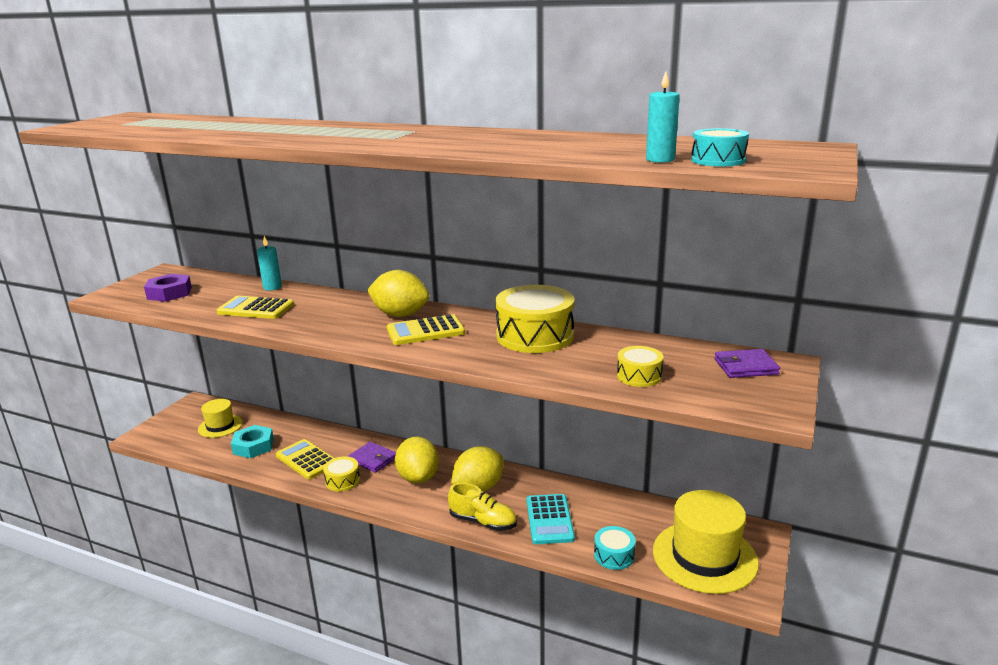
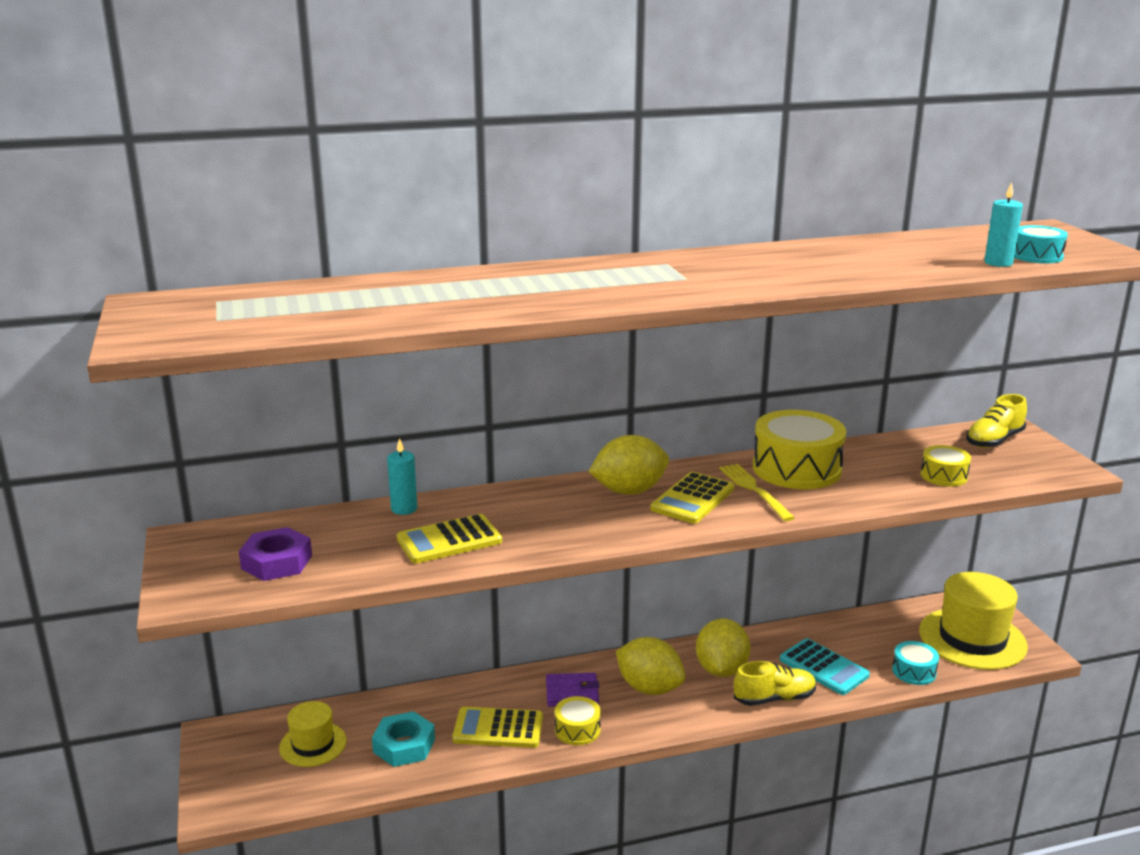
camera: 40 degrees left, 0 degrees up
purple wallet [714,349,780,378] -> yellow shoe [966,394,1027,448]
none -> yellow fork [719,464,795,521]

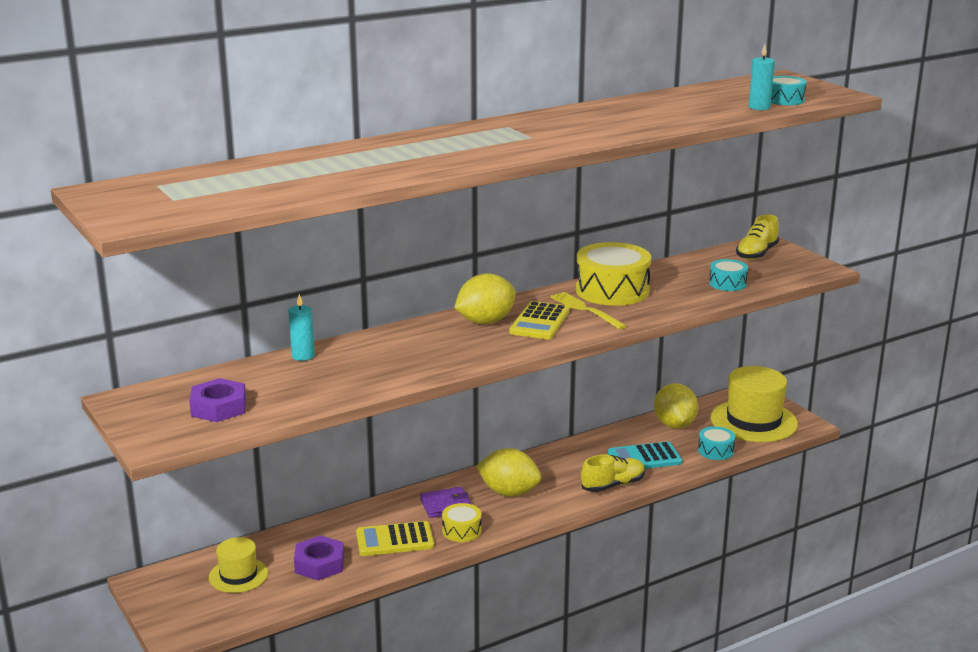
camera: 15 degrees left, 0 degrees up
turquoise nut [372,711,435,767] -> purple nut [294,535,344,580]
yellow calculator [397,514,502,563] -> none
yellow lemon [696,619,751,677] -> yellow lemon moved to [654,383,698,429]
turquoise calculator [780,638,870,695] -> turquoise calculator turned 135 degrees clockwise [608,442,682,469]
yellow drum [921,445,971,487] -> turquoise drum [709,259,748,291]

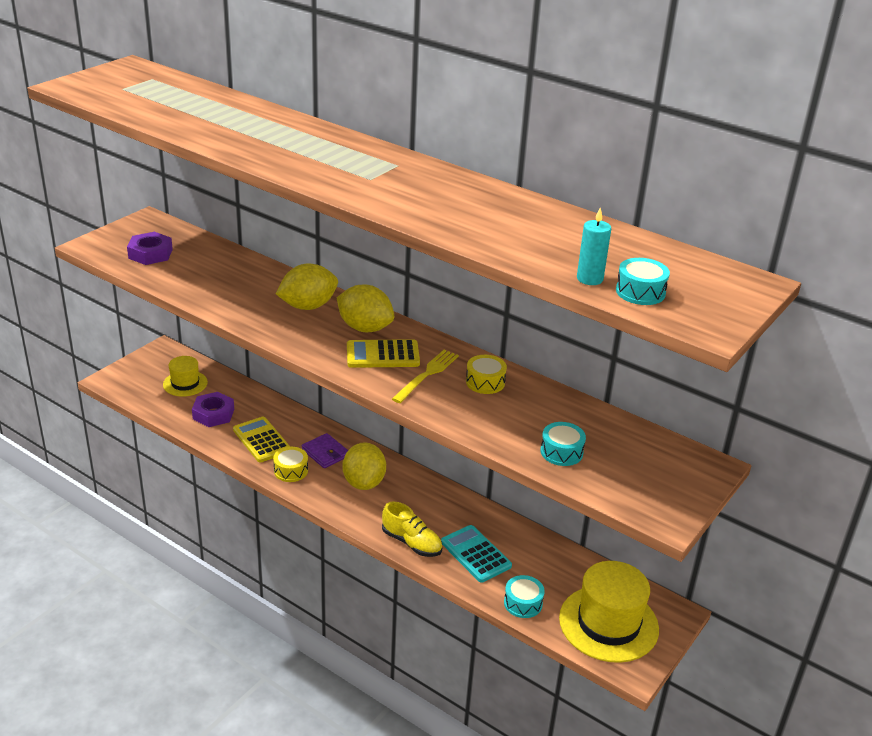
camera: 65 degrees right, 10 degrees up
turquoise candle [289,294,315,361] -> none
yellow drum [576,242,651,306] -> yellow drum [466,355,507,394], size x0.51
yellow lemon [654,383,698,429] -> yellow lemon moved to [276,264,338,310]
yellow shoe [736,215,779,260] -> none

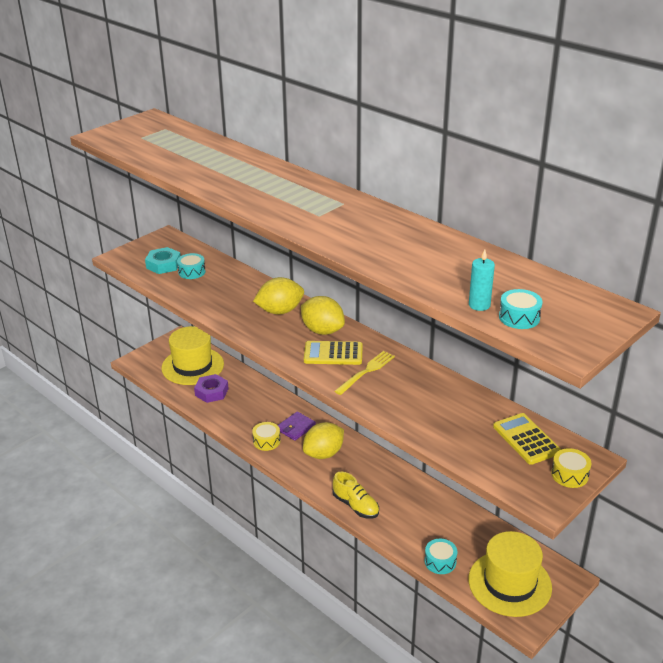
camera: 10 degrees right, 0 degrees up
purple nut [127,232,173,265] -> turquoise nut [145,247,181,274]
yellow hat [163,356,208,397] -> yellow hat [161,326,224,385], size x1.79
yellow calculator [233,417,290,463] -> yellow calculator moved to [493,413,561,465]
purple wallet [302,433,348,468] -> purple wallet turned 75 degrees clockwise [278,411,316,441]
yellow lemon [342,442,386,490] -> yellow lemon turned 45 degrees clockwise [303,422,344,459]
turquoise calculator [441,525,512,583] -> none
yellow drum [466,355,507,394] -> yellow drum moved to [551,448,592,488]
turquoise drum [541,422,586,466] -> turquoise drum moved to [177,253,206,279]

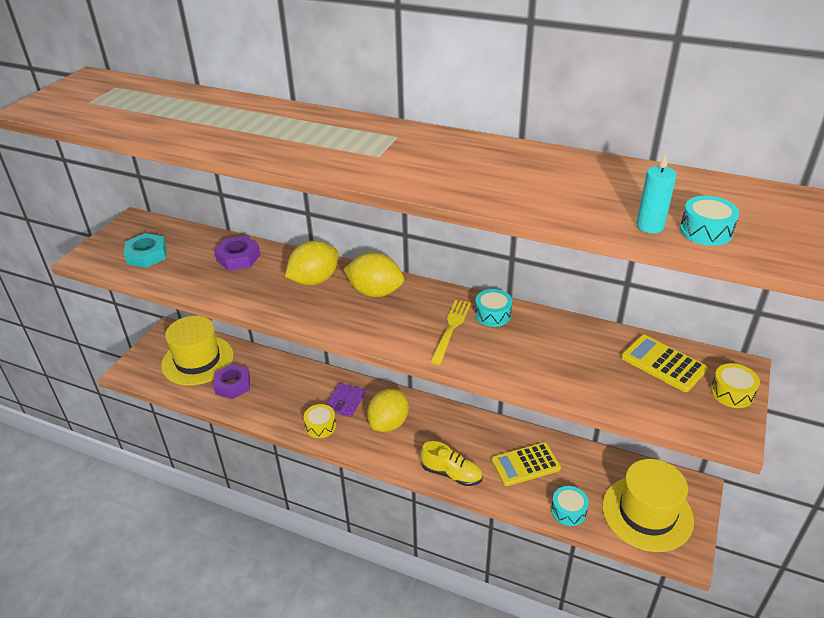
camera: 20 degrees left, 5 degrees up
turquoise drum [177,253,206,279] -> turquoise drum moved to [475,289,512,327]
yellow calculator [304,341,363,365] -> yellow calculator moved to [492,442,561,486]
none -> purple nut [214,236,260,271]

